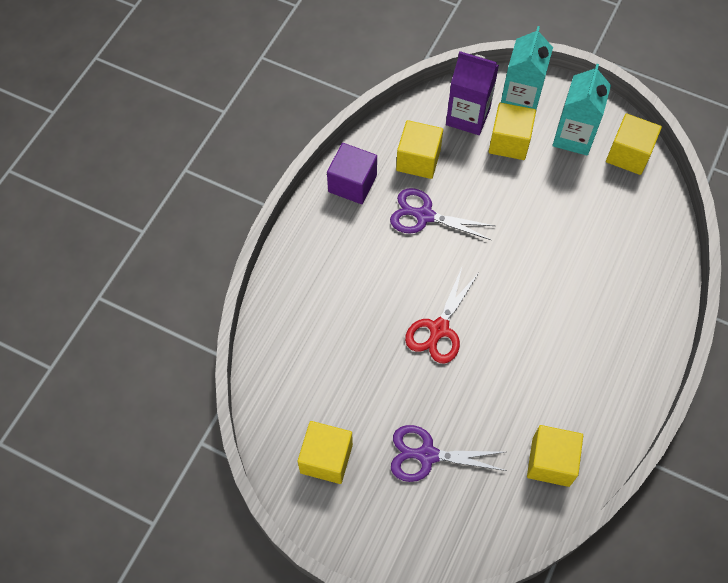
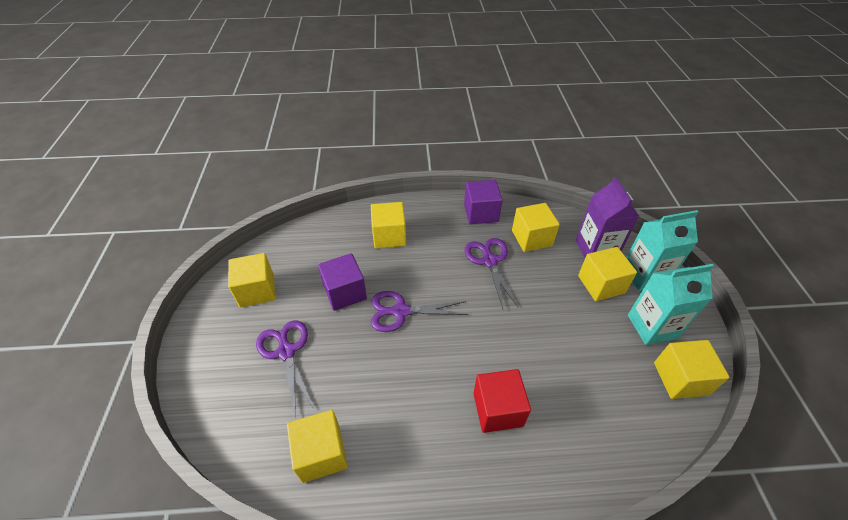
camera: 60 degrees right, 15 degrees down
red scissors [405,268,478,363] -> purple scissors [371,291,468,332]
none -> purple cube [318,253,367,311]
none -> yellow cube [371,202,406,248]
none -> red cube [473,369,531,433]

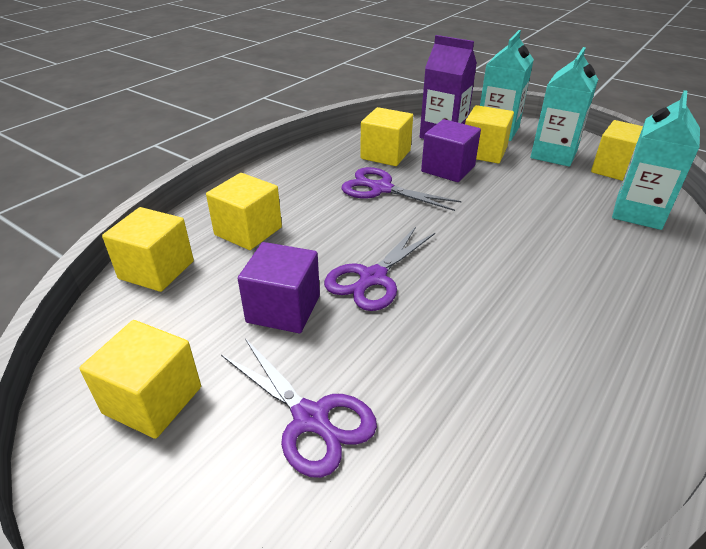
camera: 50 degrees left, 10 degrees down
purple scissors [256,320,314,418] -> purple scissors turned 150 degrees counterclockwise [221,338,377,478]
yellow cube [287,410,348,483] -> yellow cube moved to [102,207,194,292]
purple cube [464,180,503,224] -> purple cube moved to [421,119,481,182]
red cube [473,369,531,433] -> none
none -> turquoise carton [612,90,700,230]

